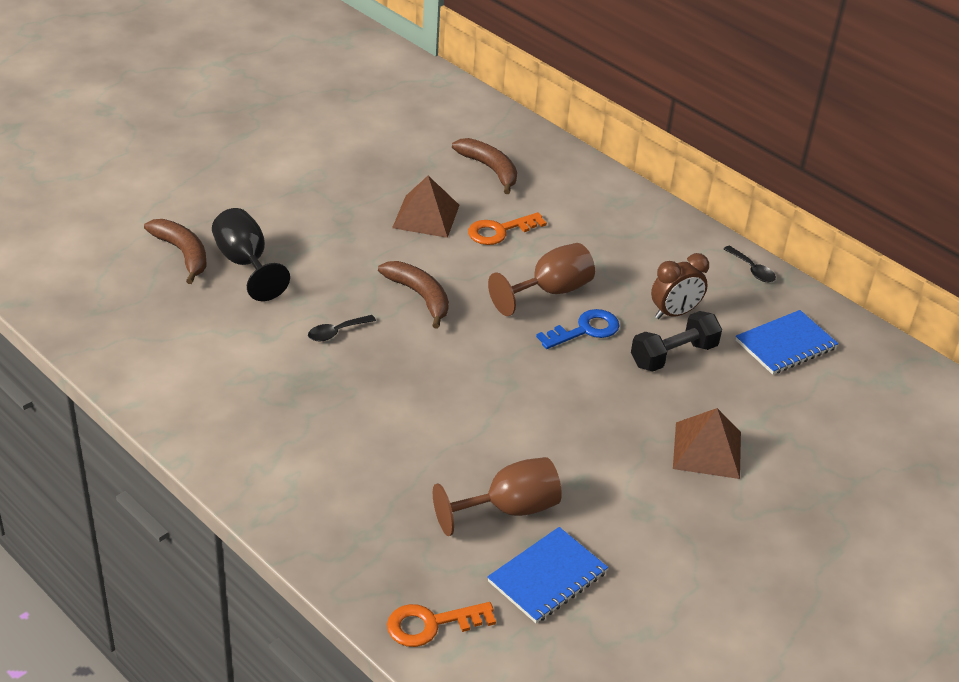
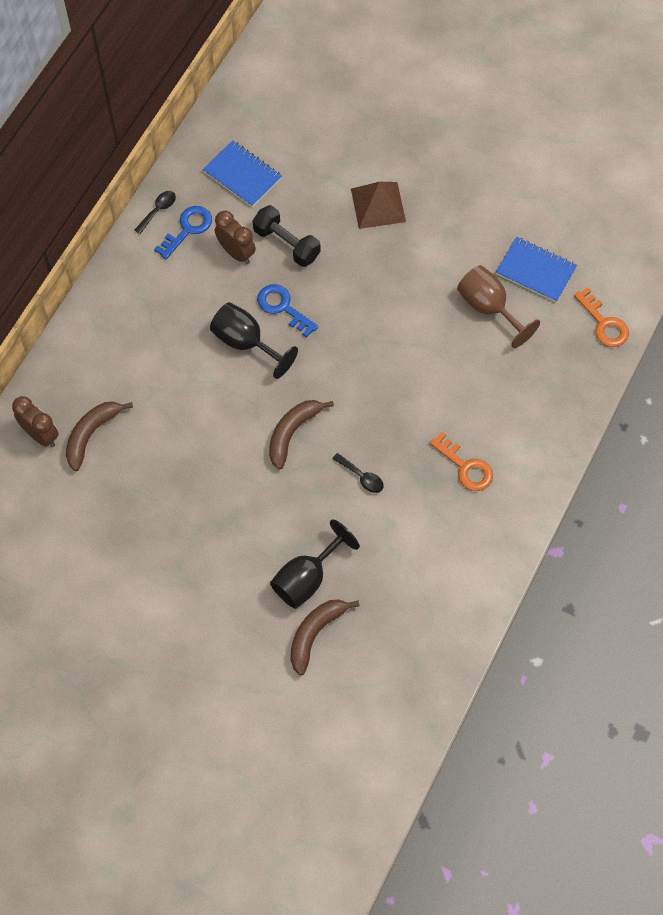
camera: 105 degrees left, 25 degrees up
brown pyramid [392,176,459,238] -> none
orange key [468,212,547,245] -> orange key moved to [430,432,493,491]
brown goblet [488,243,595,316] -> black goblet [210,302,298,379]
none -> brown clock [12,396,59,447]
none -> blue key [154,206,212,259]

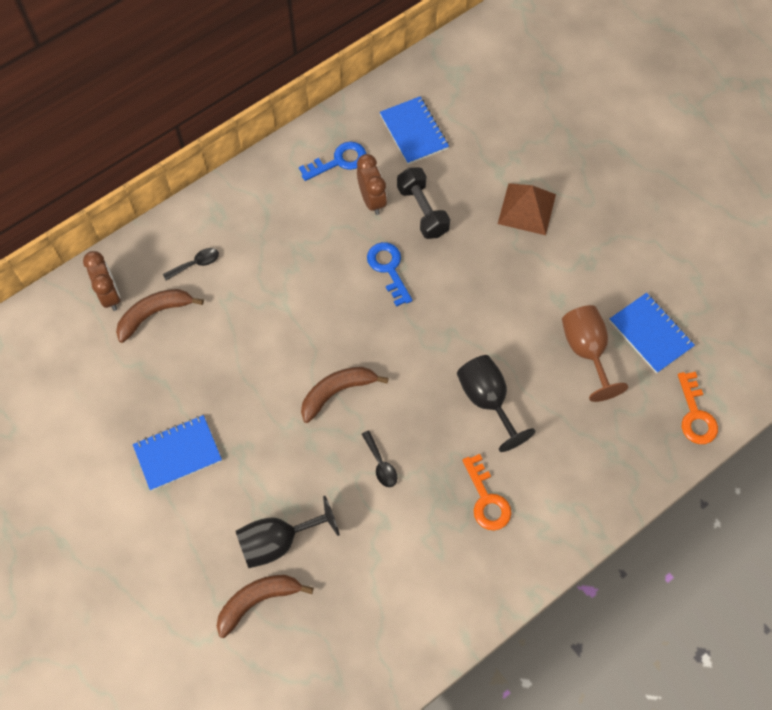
camera: 25 degrees right, 0 degrees up
black spoon [135,191,176,234] -> black spoon moved to [163,248,219,281]
black goblet [210,302,298,379] -> black goblet moved to [457,355,536,452]
none -> blue notebook [133,415,222,491]

